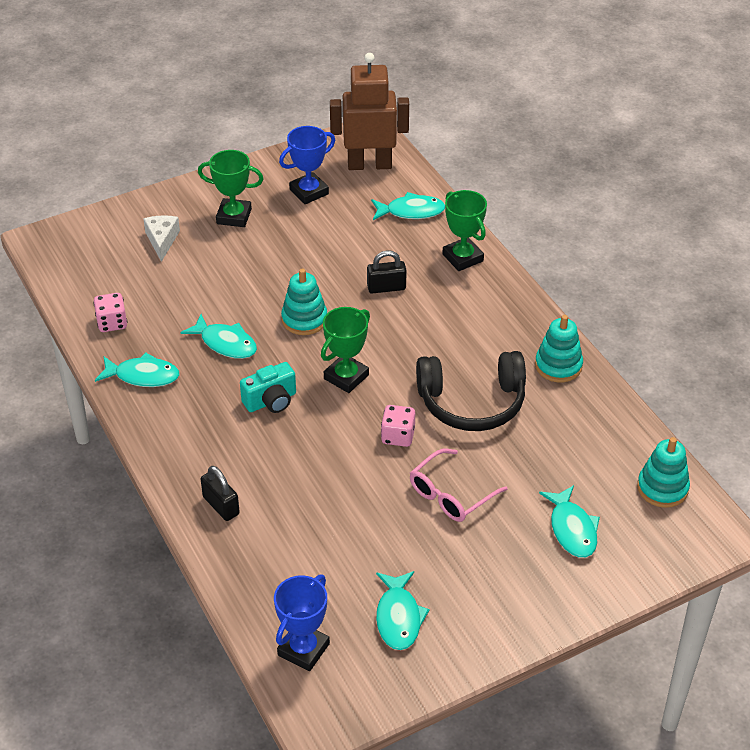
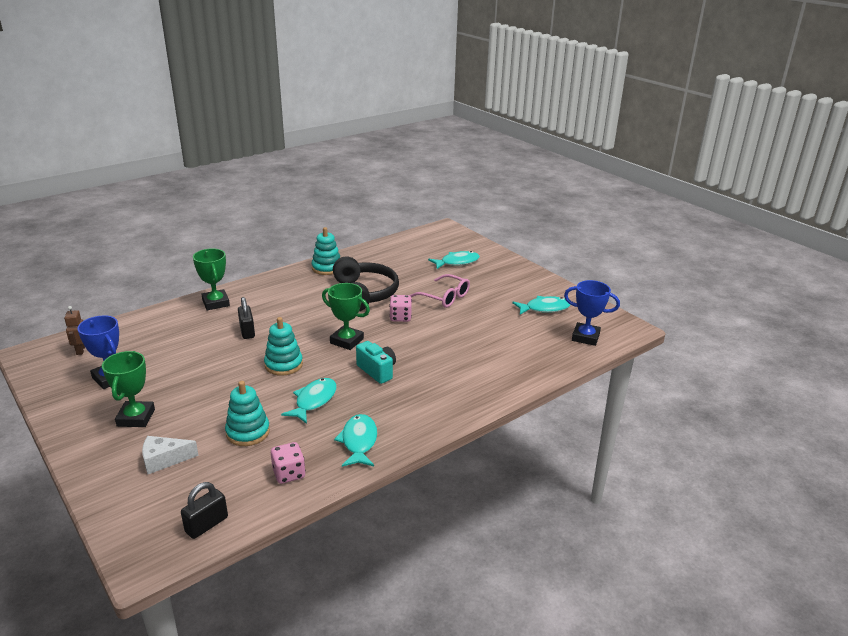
camera: 100 degrees left, 15 degrees down
black padlock [201,466,240,521] -> black padlock moved to [181,482,228,539]
brown robot [330,53,409,170] -> brown robot [64,306,85,355], size x0.43
turquoise fish [371,192,445,220] -> none
green trophy [442,190,487,271] -> green trophy turned 75 degrees counterclockwise [193,248,230,310]
turquoise stacking toy [637,437,690,508] -> turquoise stacking toy moved to [225,381,270,446]

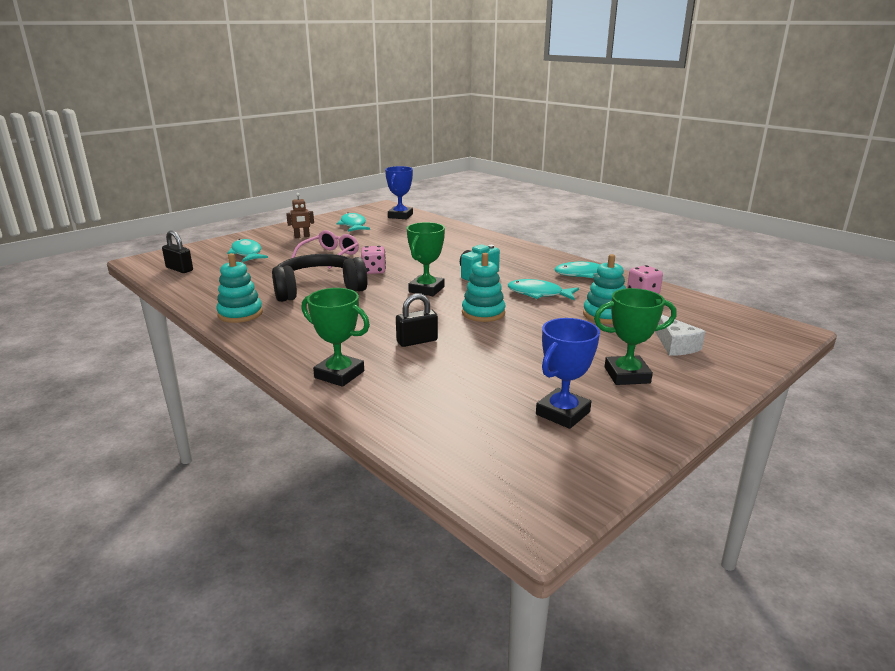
camera: 95 degrees left, 5 degrees down
brown robot [64,306,85,355] -> brown robot moved to [286,193,314,238]
black padlock [181,482,228,539] -> black padlock moved to [162,230,193,273]
green trophy [193,248,230,310] -> green trophy turned 60 degrees clockwise [302,288,370,387]

